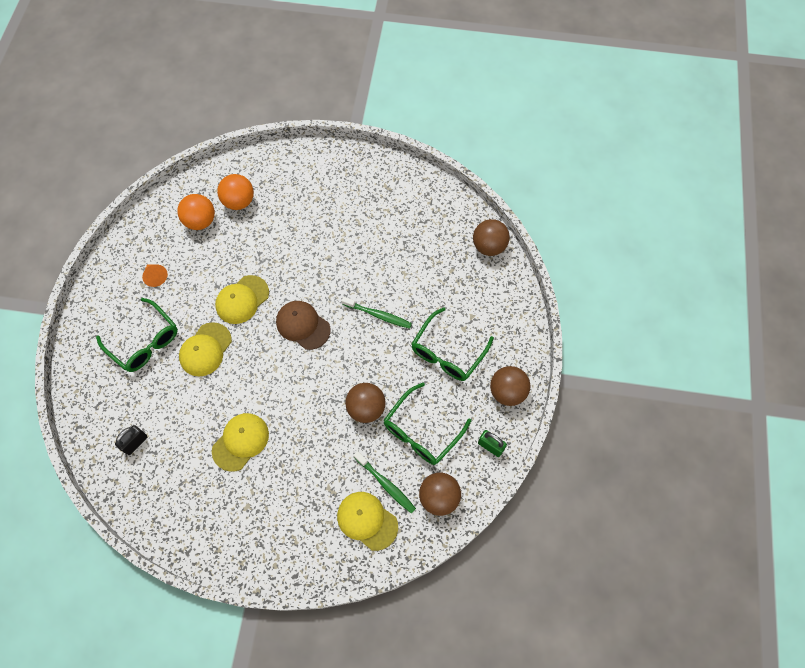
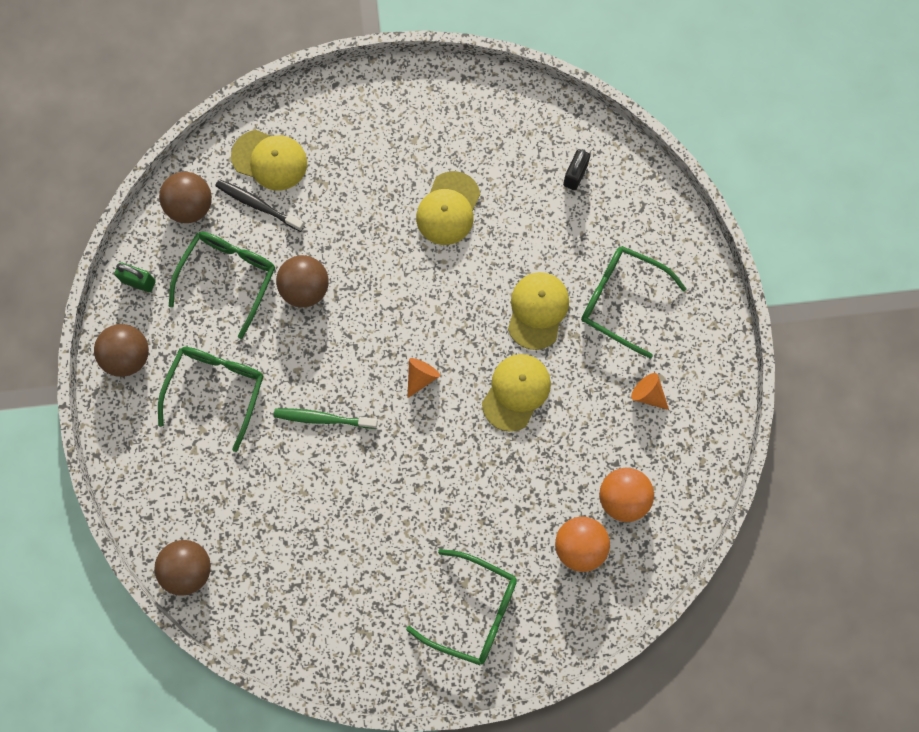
camera: 165 degrees right, 10 degrees up
brown cap [276,301,331,350] -> orange cone [407,358,440,398]
green toothbrush [354,451,416,513] -> black toothbrush [215,179,305,232]
none -> green glasses [406,549,517,665]

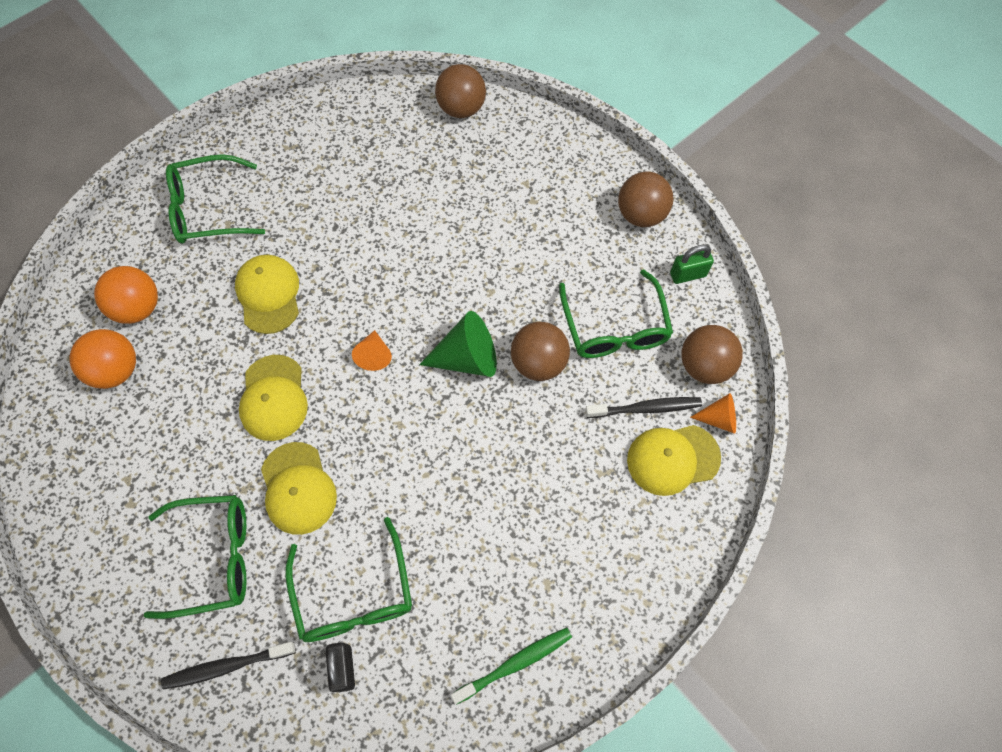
camera: 145 degrees right, 10 degrees down
green glasses [158,347,264,452] -> green glasses moved to [286,517,412,642]
green toothbrush [274,408,378,429] -> green toothbrush moved to [451,627,572,705]
yellow cap [416,171,480,245] -> yellow cap moved to [235,255,299,334]
orange cone [631,373,669,410] -> orange cone moved to [690,393,736,434]
none -> black toothbrush [161,642,296,689]
none -> green cone [419,311,497,377]

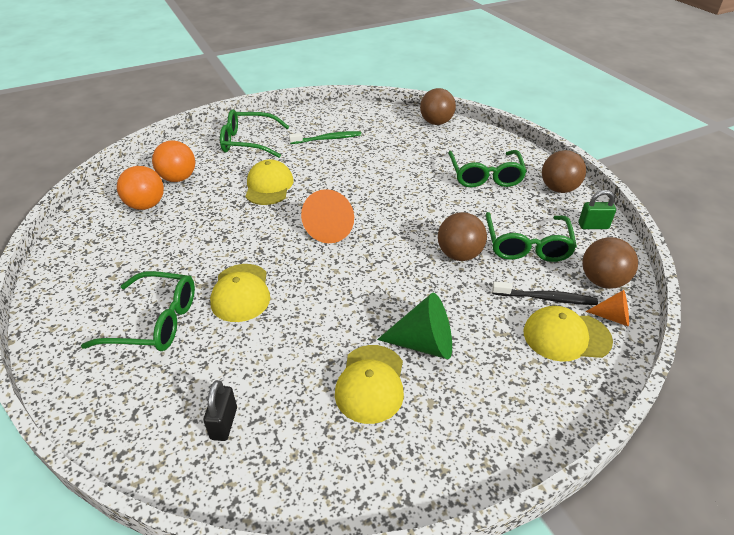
camera: 15 degrees right, 25 degrees down
black toothbrush [161,642,296,689] -> none
yellow cap [239,355,308,441] -> yellow cap moved to [335,345,404,424]
green glasses [286,517,412,642] -> green glasses moved to [448,150,527,187]
orange cone [352,330,392,371] -> orange cone [301,189,354,243], size x1.73
green cone [419,311,497,377] -> green cone moved to [377,293,452,359]
green toothbrush [451,627,572,705] -> green toothbrush moved to [289,131,362,144]

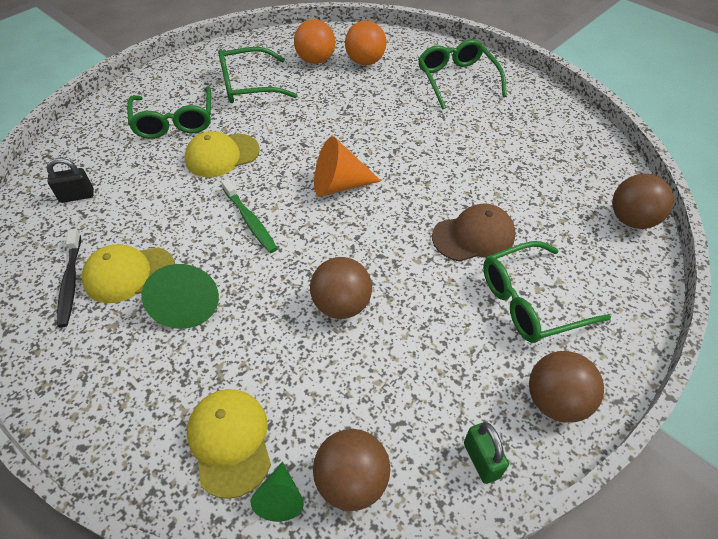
camera: 70 degrees right, 10 degrees up
yellow cap [245,159,293,205] -> none
green toothbrush [289,131,362,144] -> green toothbrush moved to [221,178,277,253]
green glasses [486,212,577,262] -> green glasses moved to [218,47,297,103]
black toothbrush [492,281,598,305] -> black toothbrush moved to [57,229,81,327]
orange cone [586,290,629,327] -> green cone [251,462,304,522]
none -> brown cap [432,204,516,262]

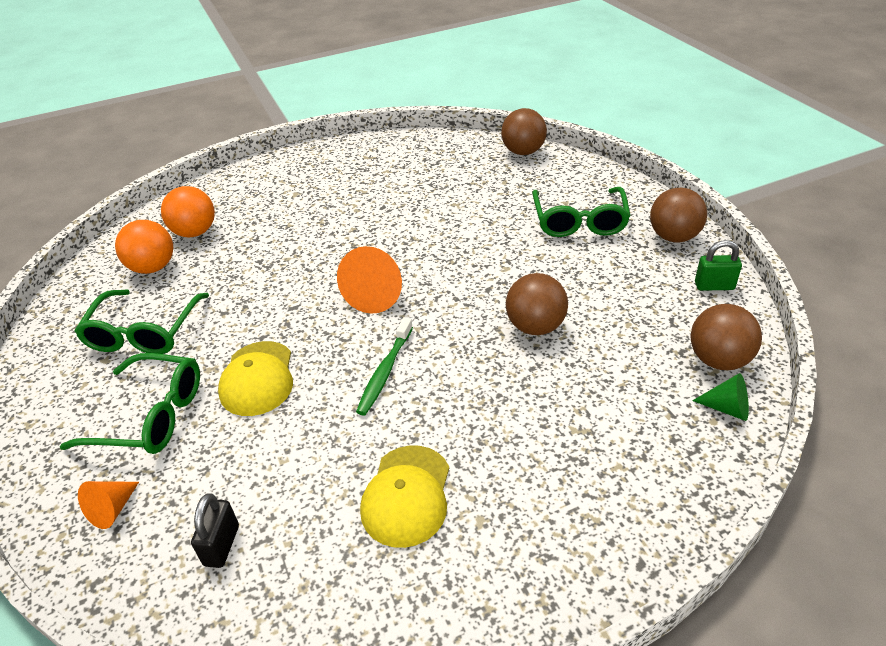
camera: 65 degrees left, 10 degrees down
black toothbrush [57,229,81,327] -> none
green cone [141,264,219,329] -> none
yellow cap [187,389,271,499] -> none
green toothbrush [221,178,277,253] -> green toothbrush turned 120 degrees clockwise [356,317,413,416]
green glasses [418,39,507,110] -> none
brown cap [432,204,516,262] -> none
none -> orange cone [78,481,139,529]

